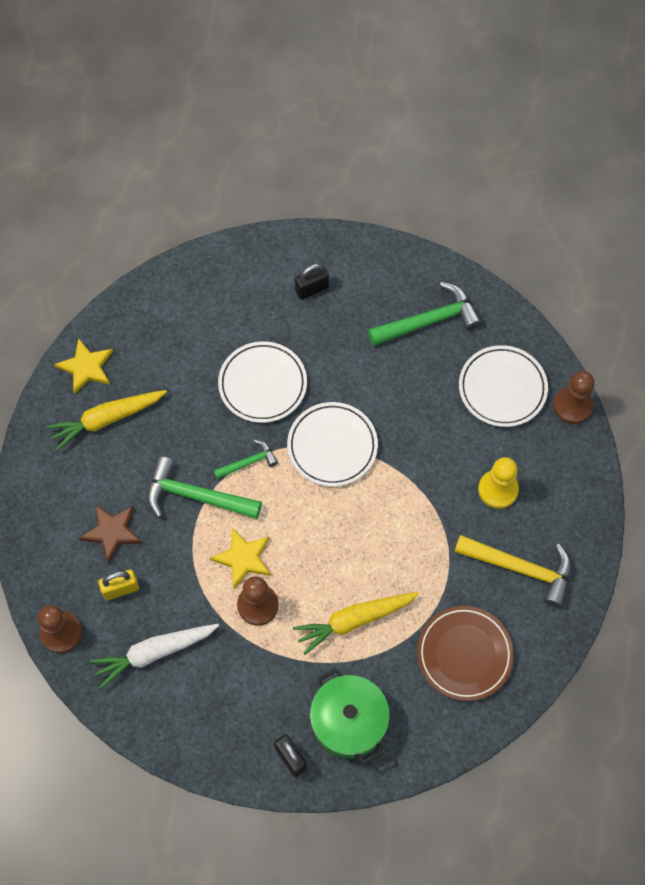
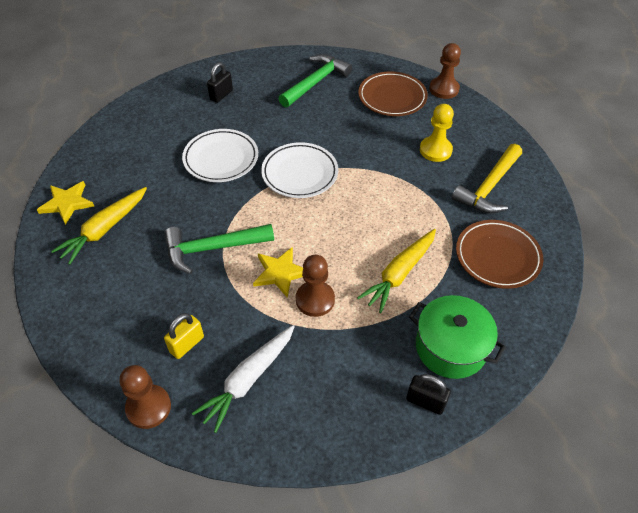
camera: 30 degrees left, 15 degrees down
brown star [79,504,142,563] -> none
green hammer [214,440,278,479] -> none
yellow hammer [454,535,571,607] -> yellow hammer turned 135 degrees clockwise [452,144,522,213]
white plate [459,345,548,427] -> brown plate [358,72,428,116]

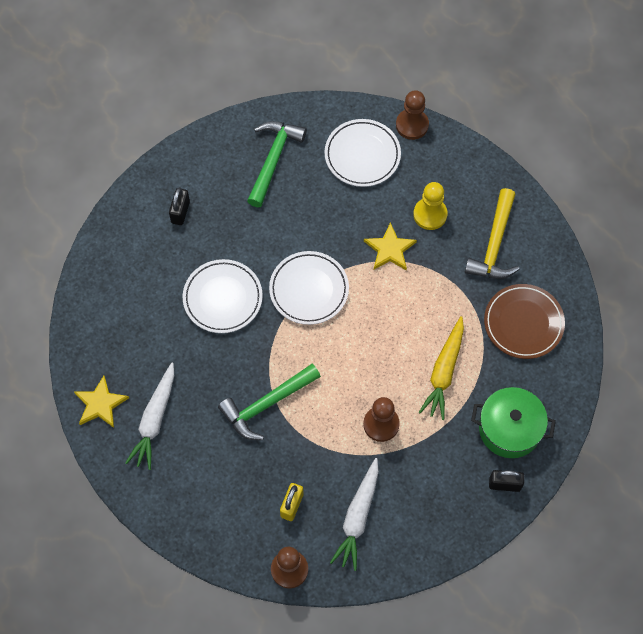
camera: 20 degrees left, 15 degrees up
yellow carrot [51,187,147,265] -> white carrot [125,362,174,470]
yellow star [253,247,303,298] -> yellow star moved to [364,222,417,270]
brown plate [358,72,428,116] -> white plate [324,119,401,187]

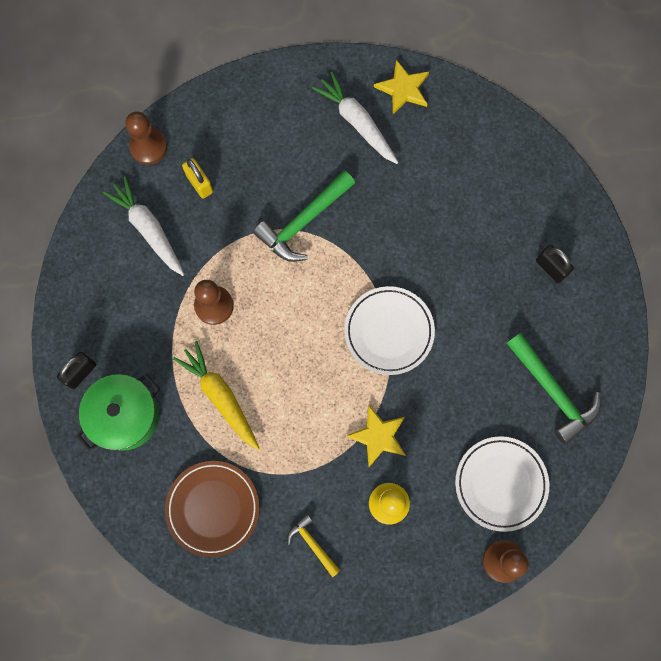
camera: 125 degrees right, 10 degrees up
white plate [183,259,263,333] -> none
green hammer [218,364,321,440] -> green hammer turned 135 degrees counterclockwise [253,171,355,262]
yellow hammer [465,188,520,279] -> yellow hammer [287,514,341,577], size x0.54

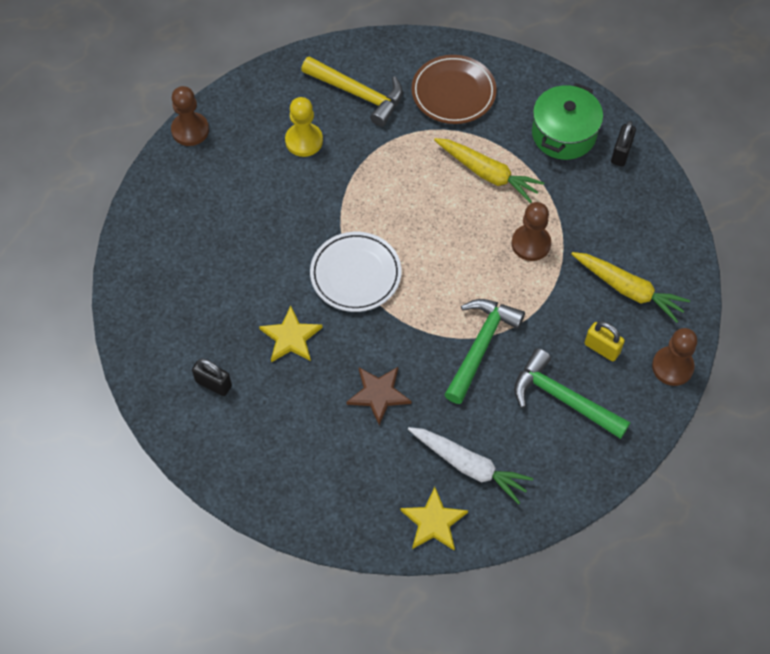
camera: 160 degrees right, 15 degrees down
white carrot [103,176,185,276] -> yellow carrot [571,252,690,323]
yellow hammer [287,514,341,577] -> yellow hammer [301,56,403,127], size x1.84
yellow star [346,405,406,467] -> yellow star moved to [259,306,323,362]
white plate [455,436,549,532] -> none
green hammer [507,333,601,445] -> green hammer moved to [514,348,630,439]
none -> brown star [346,367,411,425]

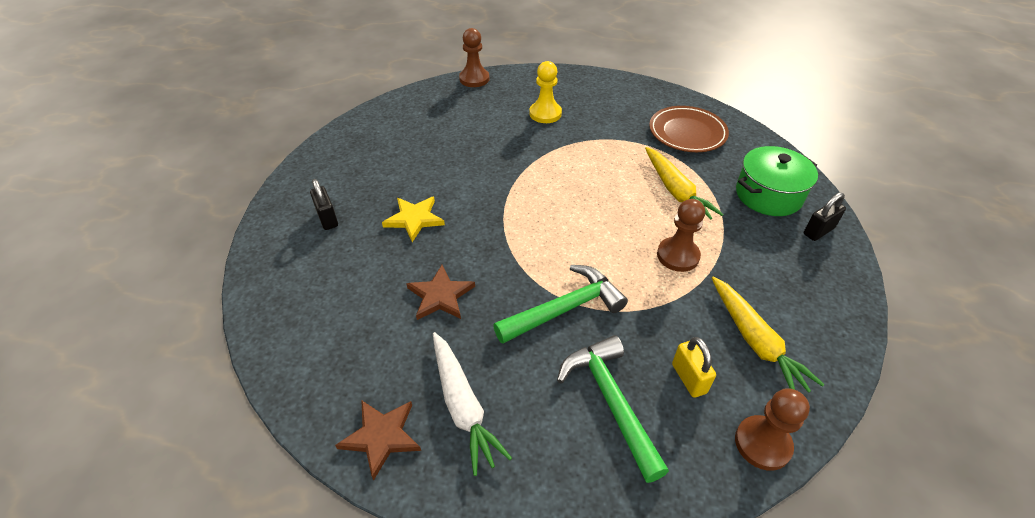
camera: 35 degrees right, 15 degrees down
yellow hammer [301,56,403,127] -> none
white plate [310,232,402,312] -> none
yellow star [401,487,468,550] -> brown star [335,400,421,481]

